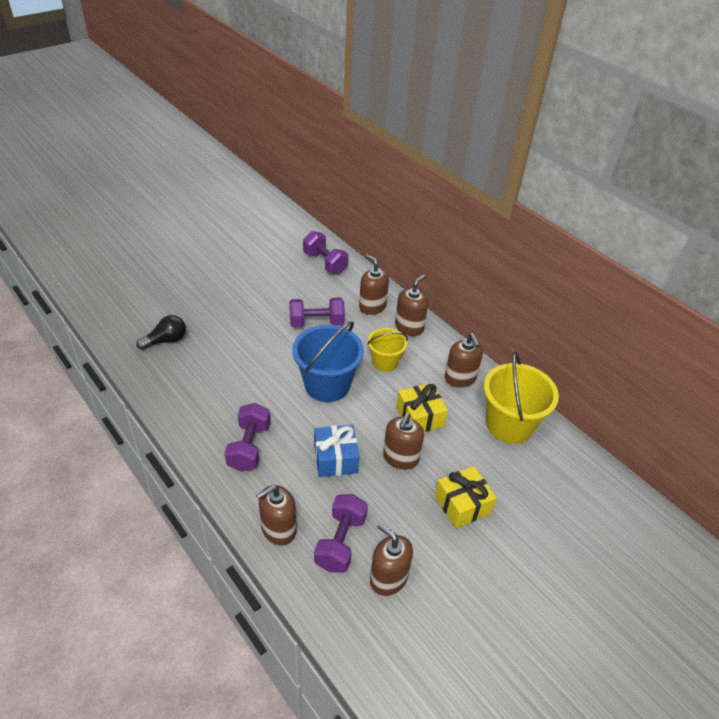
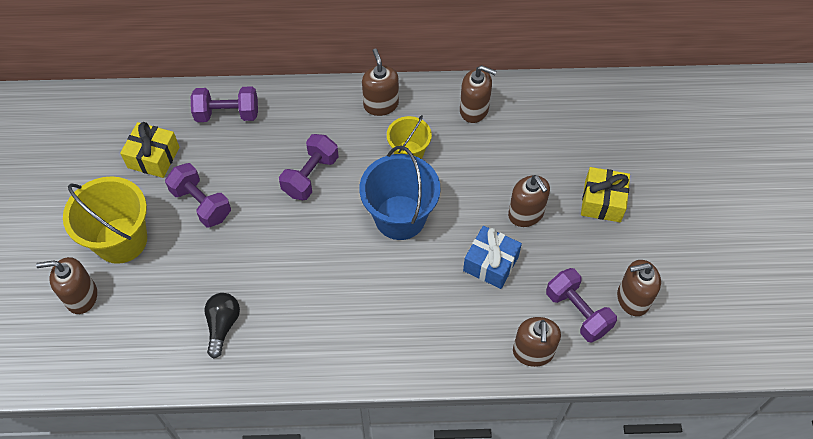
camera: 50 degrees left, 15 degrees up
purple dumbbell [225,403,270,472] -> purple dumbbell moved to [165,163,231,228]
brown soap dispenser [359,254,389,315] -> brown soap dispenser moved to [36,257,97,314]
yellow gift [396,383,448,432] -> yellow gift moved to [120,122,179,178]
yellow bucket [484,352,559,444] -> yellow bucket moved to [63,176,147,264]

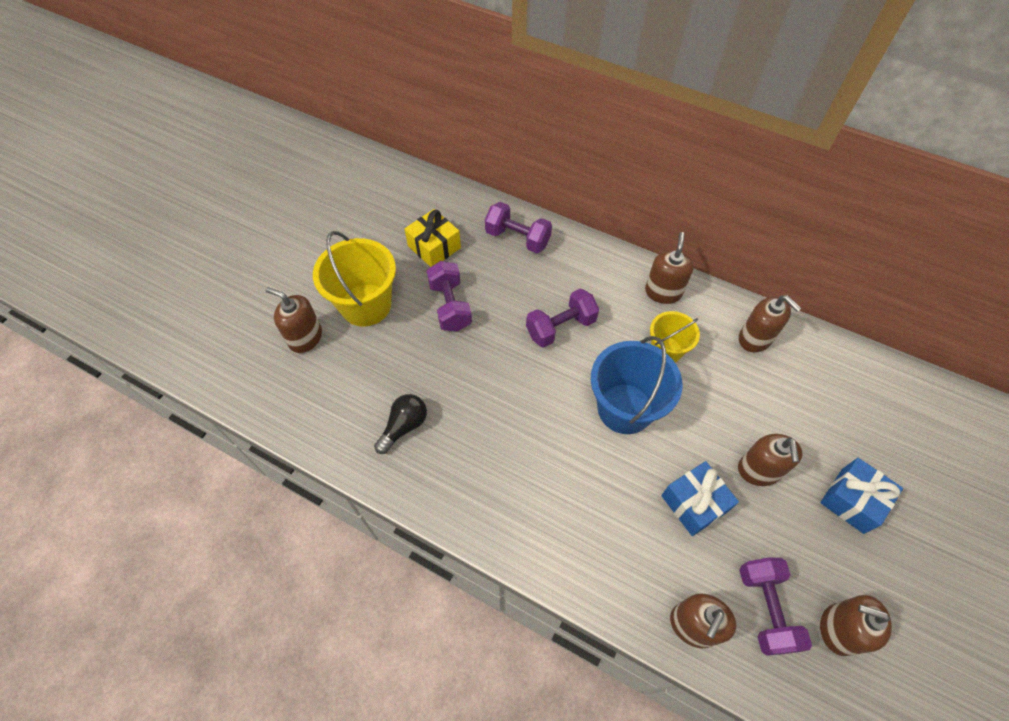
camera: 30 degrees right, 0 degrees up
yellow gift [581,167,630,222] -> blue gift [820,458,903,534]

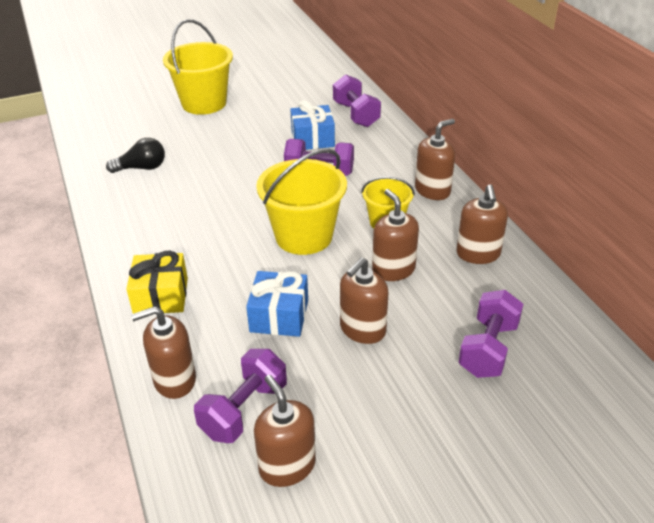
camera: 40 degrees right, 20 degrees down
brown soap dispenser [265,287,322,353] -> brown soap dispenser moved to [372,189,419,281]
yellow gift [404,209,461,267] -> yellow gift moved to [126,251,188,314]
purple dumbbell [427,261,472,331] -> purple dumbbell moved to [458,290,523,378]
blue bucket [591,336,683,434] -> yellow bucket [256,149,347,255]
blue gift [820,458,903,534] -> blue gift moved to [290,100,335,150]

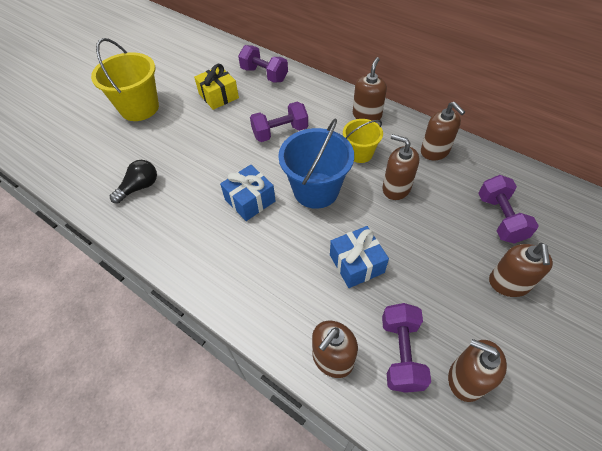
camera: 30 degrees left, 15 degrees up
yellow gift [126,251,188,314] -> yellow gift moved to [194,64,239,110]
yellow bucket [256,149,347,255] -> blue bucket [278,118,354,209]
blue gift [290,100,335,150] -> blue gift moved to [220,165,276,221]
brown soap dispenser [340,258,388,344] -> brown soap dispenser moved to [489,243,553,297]

